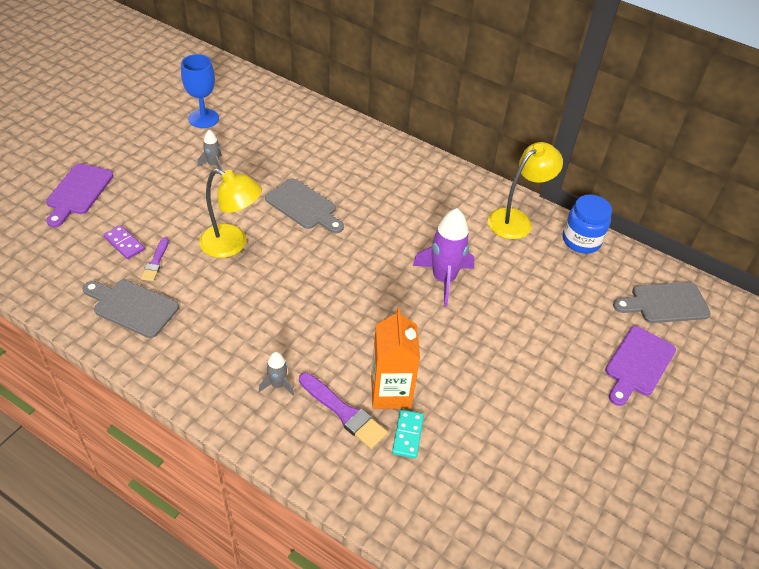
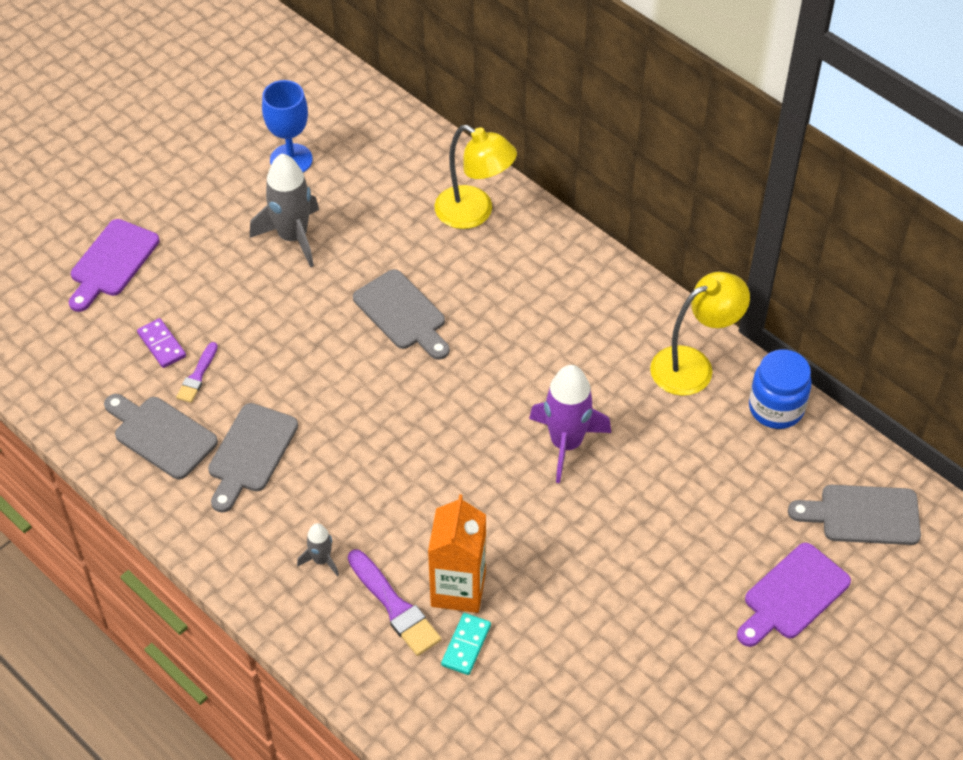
camera: 15 degrees right, 5 degrees up
grey rocket [198,130,222,170] -> grey rocket [250,154,319,268], size x1.99
yellow lamp [199,169,262,258] -> yellow lamp moved to [435,125,517,229]
none -> grey cutting board [208,403,298,513]

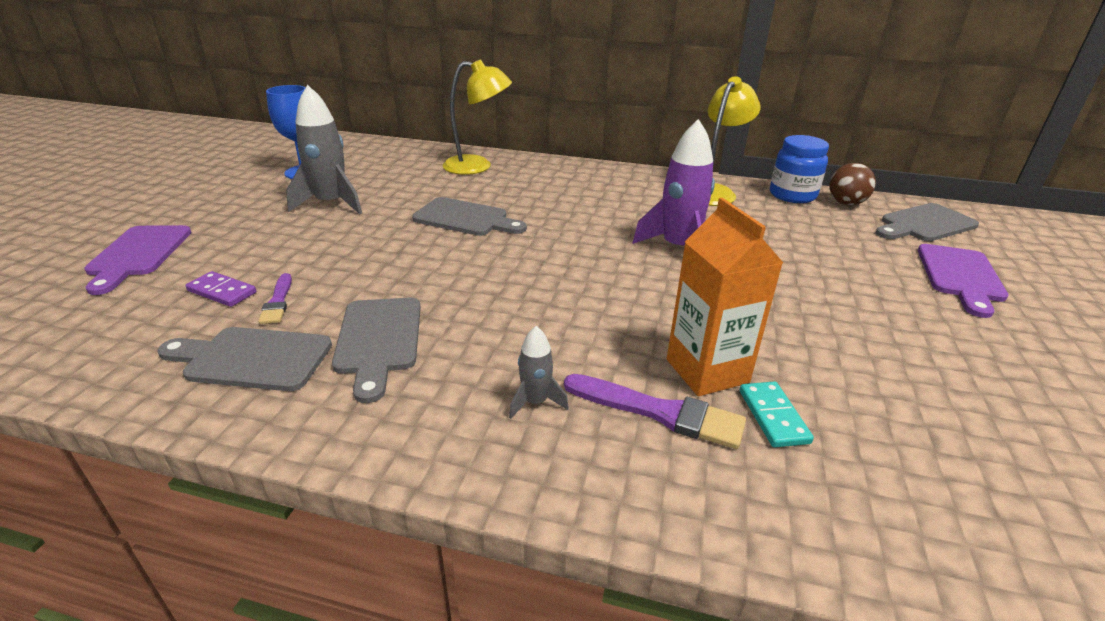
camera: 30 degrees left, 20 degrees down
none -> brown ball [829,163,876,205]

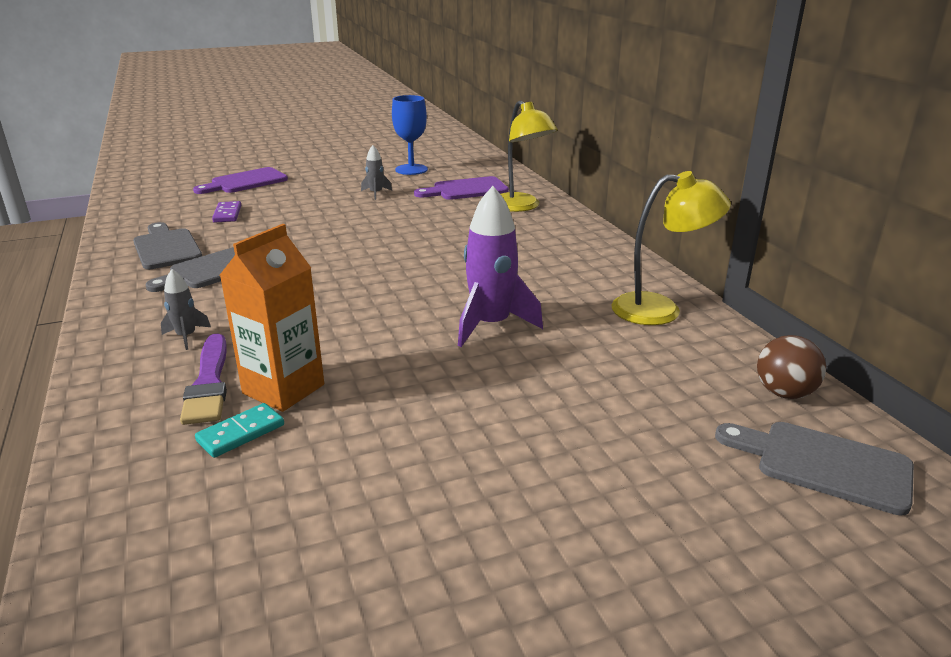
camera: 55 degrees right, 5 degrees down
purple brush [258,273,292,324] -> none
grey rocket [286,85,362,214] -> grey rocket [361,145,392,200], size x0.50
grey cutting board [412,197,527,236] -> none
blue jar [770,135,829,203] -> none
purple cutting board [918,244,1009,318] -> purple cutting board moved to [414,176,509,200]

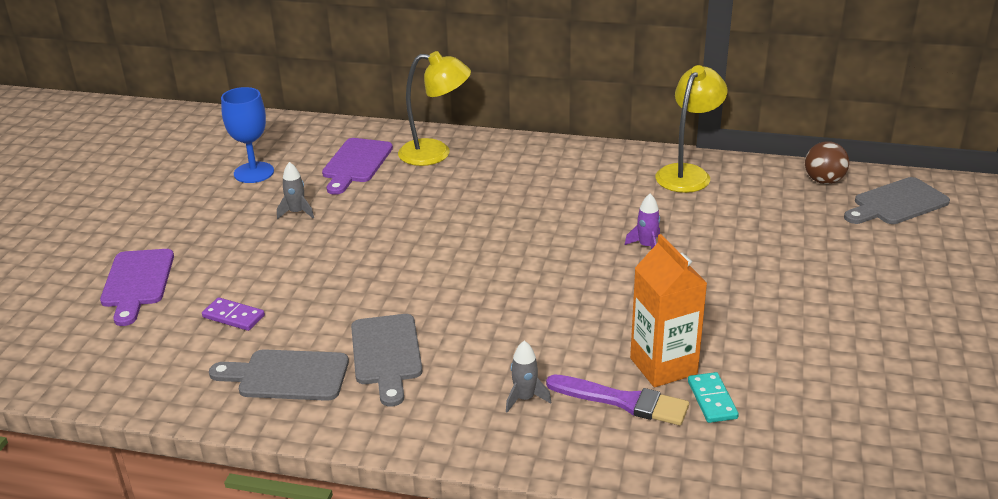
camera: 55 degrees left, 5 degrees up
purple rocket [458,186,543,347] -> purple rocket [625,194,660,249], size x0.50

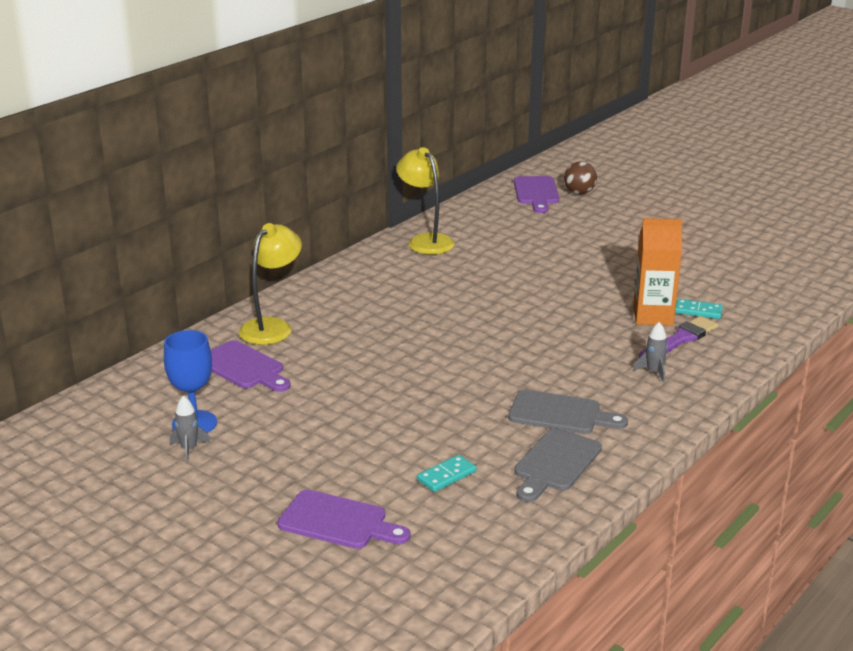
camera: 65 degrees left, 5 degrees down
purple domino [202,297,265,331] -> turquoise domino [417,455,476,492]
grey rocket [277,162,314,219] -> grey rocket moved to [170,396,211,463]
purple rocket [625,194,660,249] -> none
brown ball [805,141,849,184] -> brown ball moved to [564,161,597,195]
grey cutting board [844,177,950,224] -> purple cutting board [514,176,559,213]

